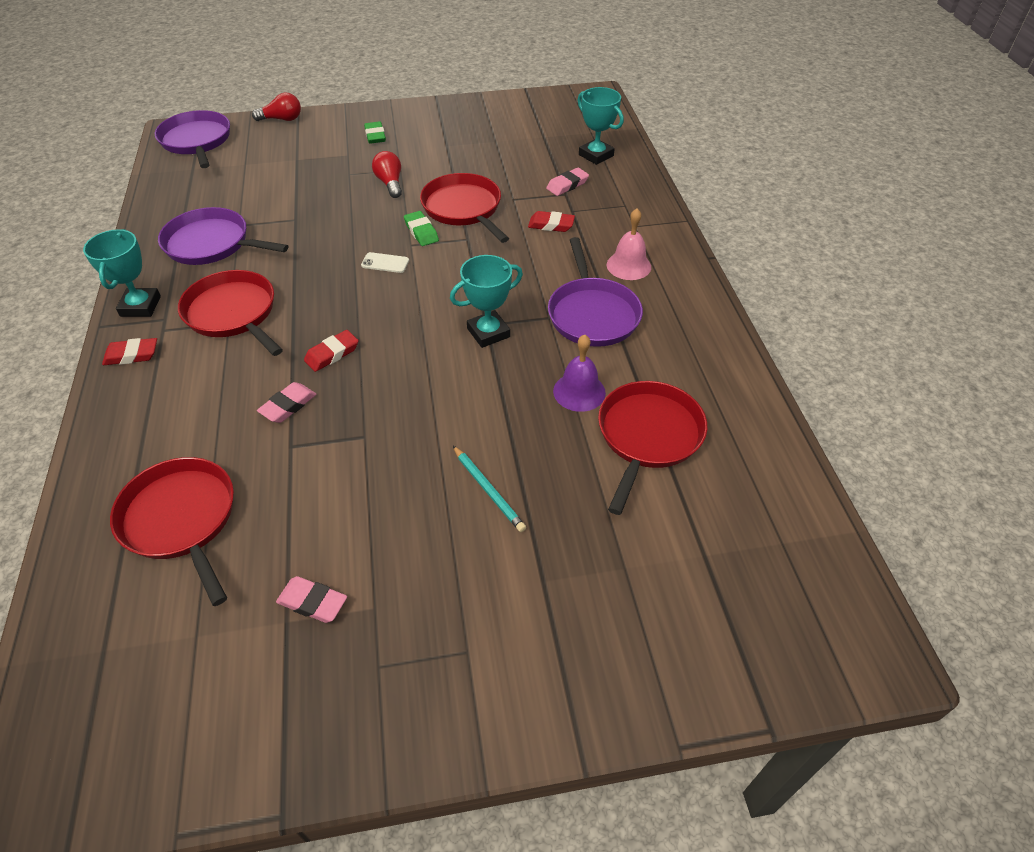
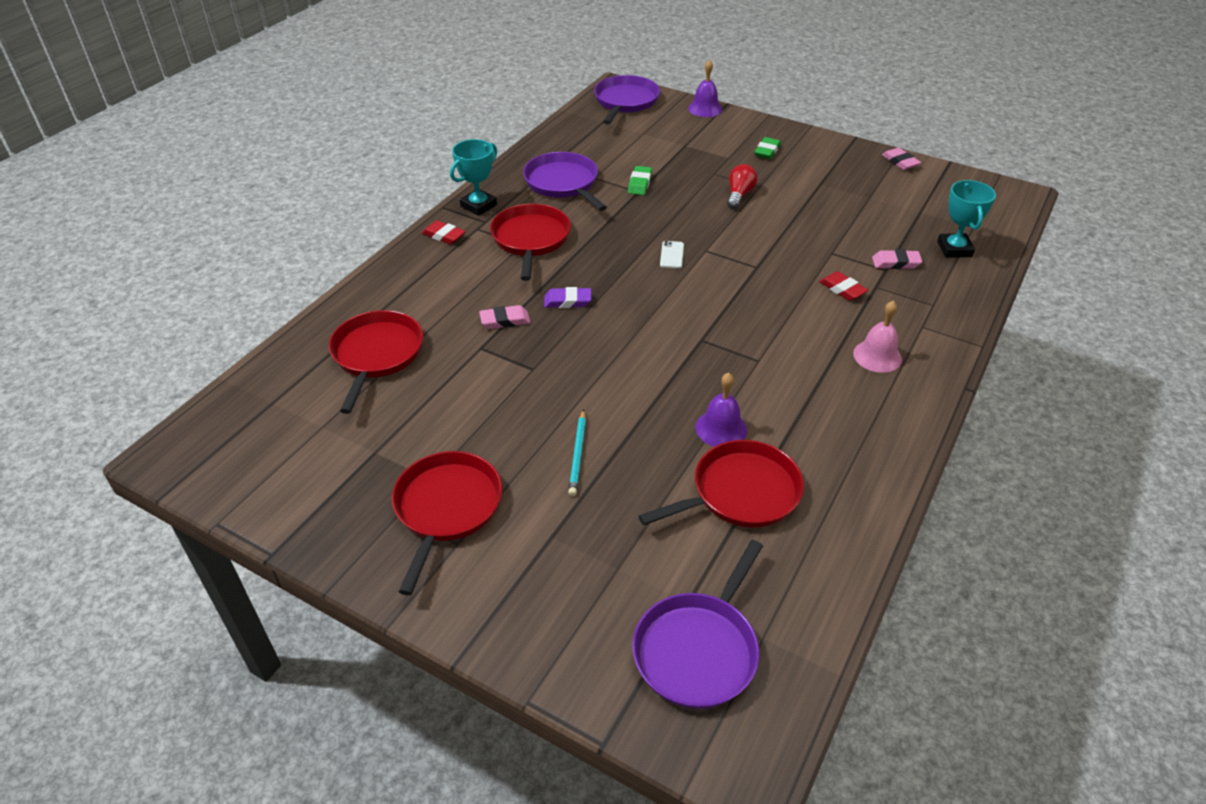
camera: 40 degrees right, 5 degrees down
red light bulb [252,92,301,121] -> purple bell [688,59,722,117]
pink eraser [276,576,347,623] -> pink eraser moved to [882,148,921,170]
red eraser [304,330,359,372] -> purple eraser [544,287,591,308]
white phone [361,252,409,273] -> white phone turned 45 degrees clockwise [660,241,684,268]
green eraser [404,211,439,246] -> green eraser moved to [628,166,652,195]
red pan [420,173,509,243] -> red pan moved to [392,451,502,595]
turquoise trophy [450,255,523,348] -> none
purple pan [548,237,643,347] -> purple pan moved to [632,540,763,709]

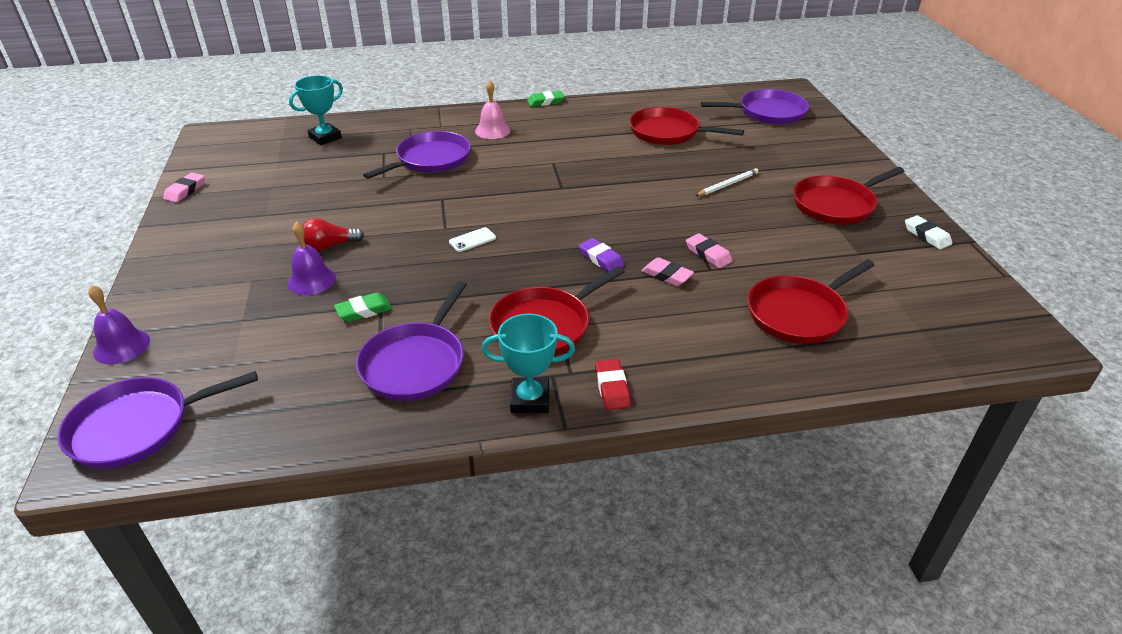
camera: 130 degrees left, 5 degrees down
turquoise pencil [568,409,586,496] -> white pencil [695,168,759,196]
purple bell [695,373,747,447] -> purple bell moved to [288,221,336,295]
green eraser [754,137,781,159] -> green eraser moved to [527,91,564,107]
red eraser [819,271,868,301] -> purple pan [363,131,471,179]
pink eraser [872,249,922,269] -> pink eraser moved to [686,233,733,268]
none -> white eraser [905,215,952,249]

